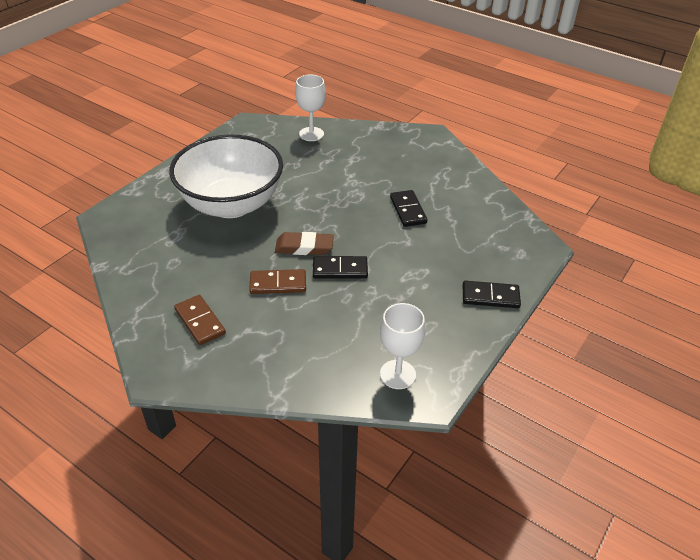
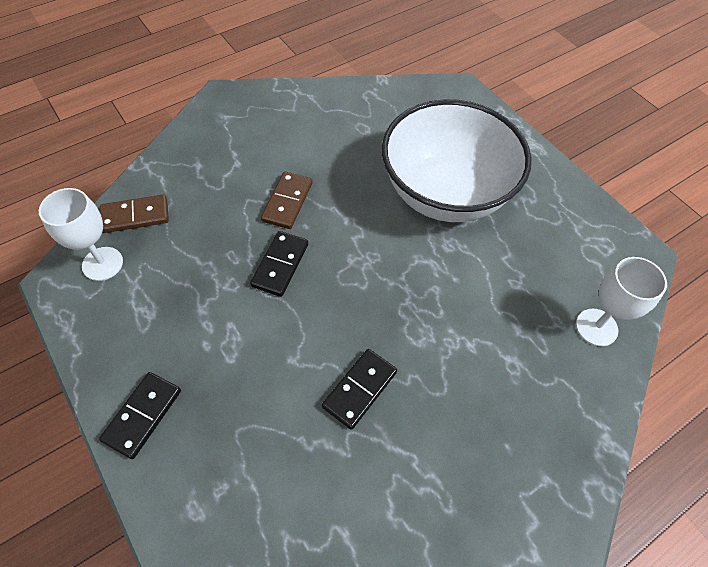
camera: 110 degrees right, 15 degrees up
brown domino [174,295,226,345] -> brown domino moved to [100,194,169,233]
brown eraser [275,232,334,255] -> none
black domino [390,190,427,227] -> black domino turned 60 degrees counterclockwise [322,349,397,430]

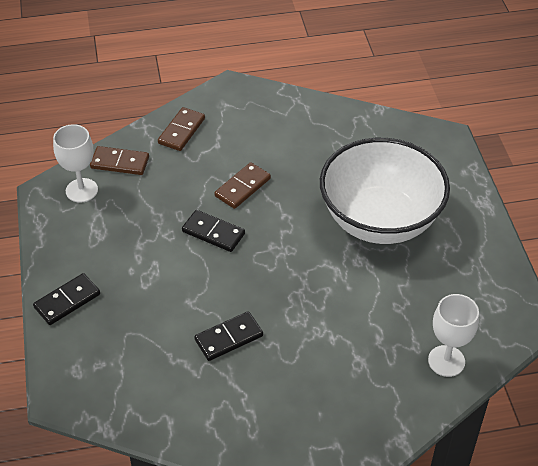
camera: 25 degrees right, 10 degrees down
black domino [250,231,308,297] -> black domino turned 75 degrees clockwise [182,210,245,252]
none -> brown domino [158,107,205,151]

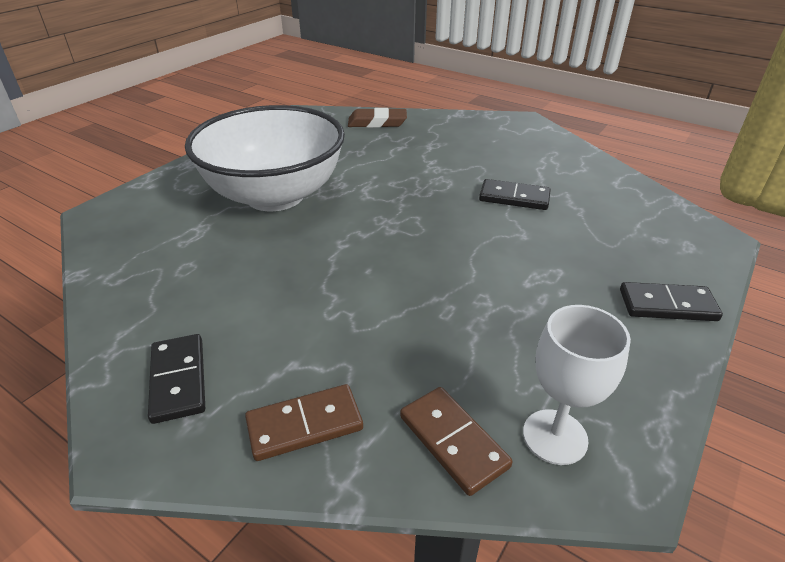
camera: 135 degrees left, 10 degrees down
black domino [182,210,245,252] -> black domino moved to [148,334,205,424]
brown domino [215,162,271,209] -> none
white goblet [428,294,479,377] -> brown eraser [348,108,407,128]

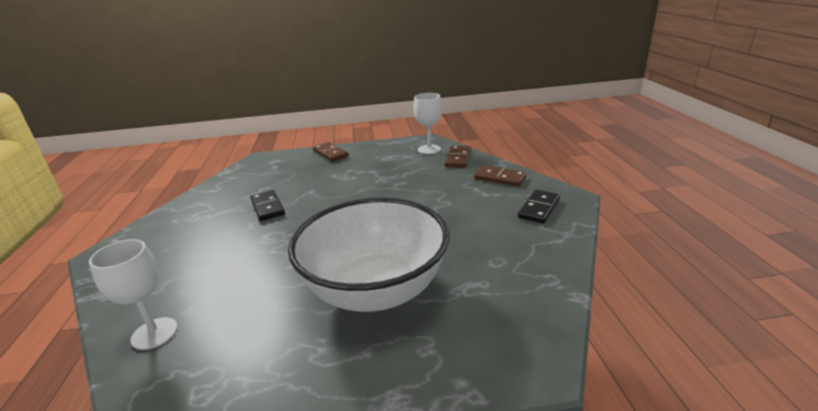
camera: 130 degrees left, 10 degrees down
brown eraser [348,108,407,128] -> white goblet [89,239,178,350]
black domino [620,282,723,321] -> brown domino [313,142,349,162]

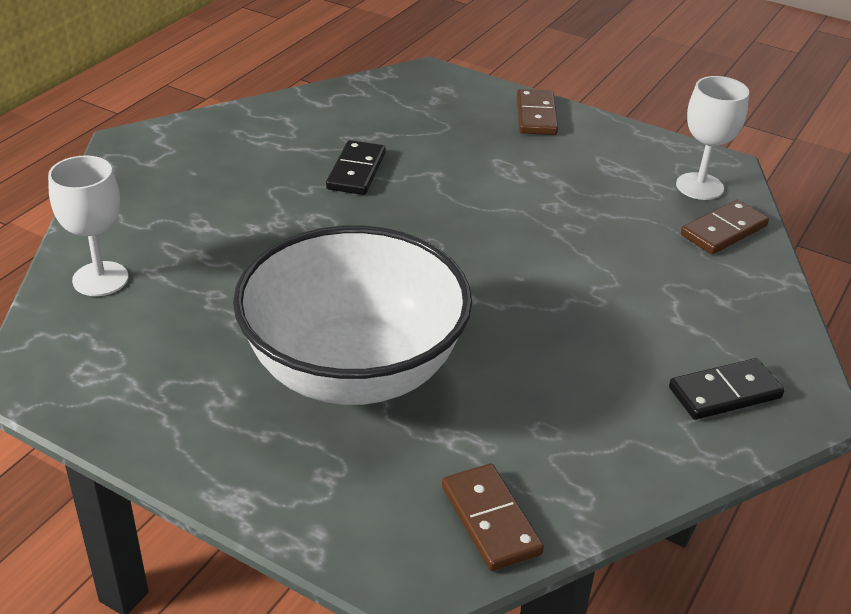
camera: 35 degrees right, 10 degrees up
brown domino [474,165,527,186] -> brown domino moved to [442,464,544,571]

